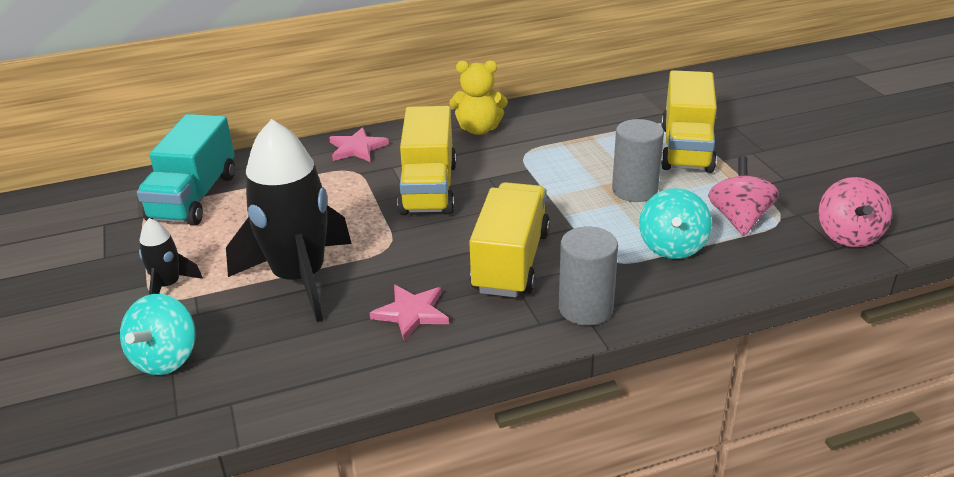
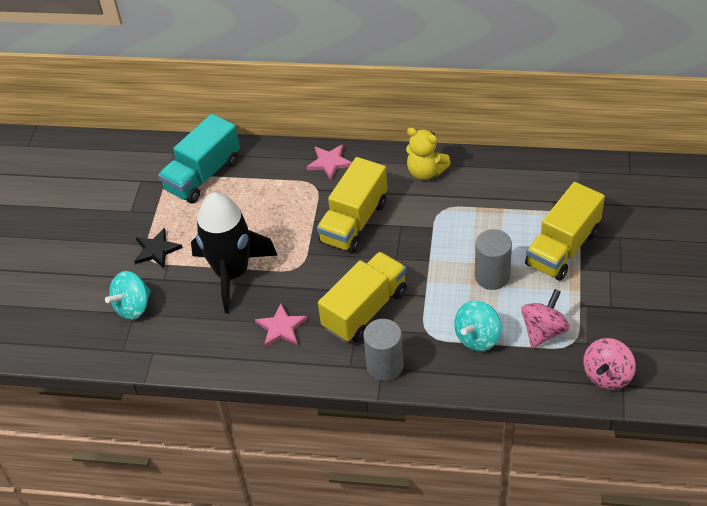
camera: 30 degrees right, 15 degrees up
black rocket [139,218,203,295] -> black star [134,228,182,268]

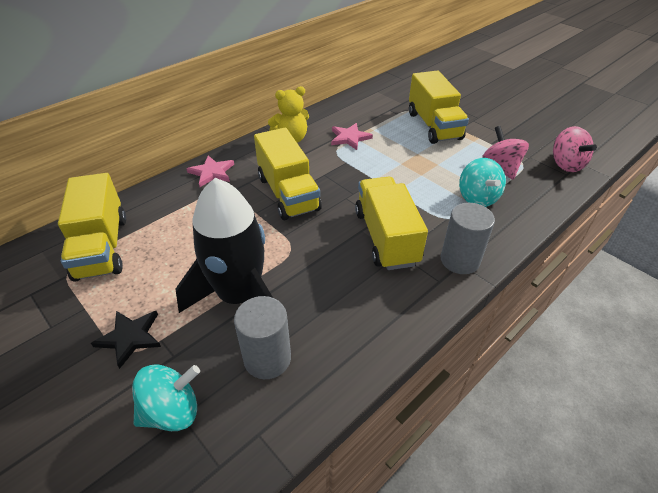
camera: 55 degrees left, 5 degrees down
turquoise spinning top [105,271,151,320] -> turquoise spinning top turned 105 degrees counterclockwise [132,364,200,431]
turquoise truck [158,114,240,204] -> yellow truck [58,173,126,282]
pink star [255,303,307,347] -> pink star moved to [331,123,373,150]
grey cylinder [475,229,512,290] -> grey cylinder moved to [234,296,291,379]

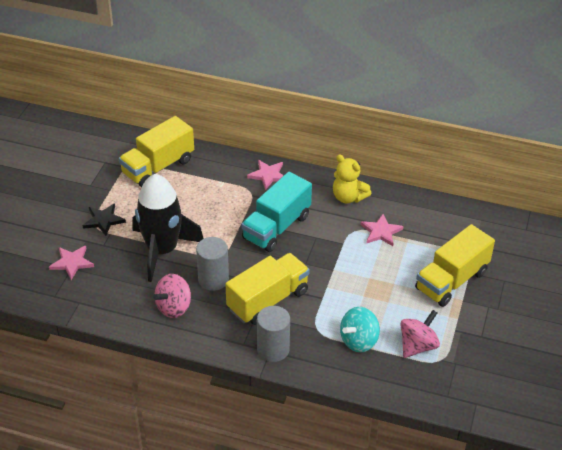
camera: 60 degrees right, 0 degrees up
turquoise spinning top [132,364,200,431] -> pink star [49,246,94,280]
grey cylinder [234,296,291,379] -> grey cylinder moved to [196,237,229,291]
yellow truck [254,128,322,220] -> turquoise truck [241,172,312,252]
pink spinning top [553,126,597,172] -> pink spinning top moved to [153,274,191,318]

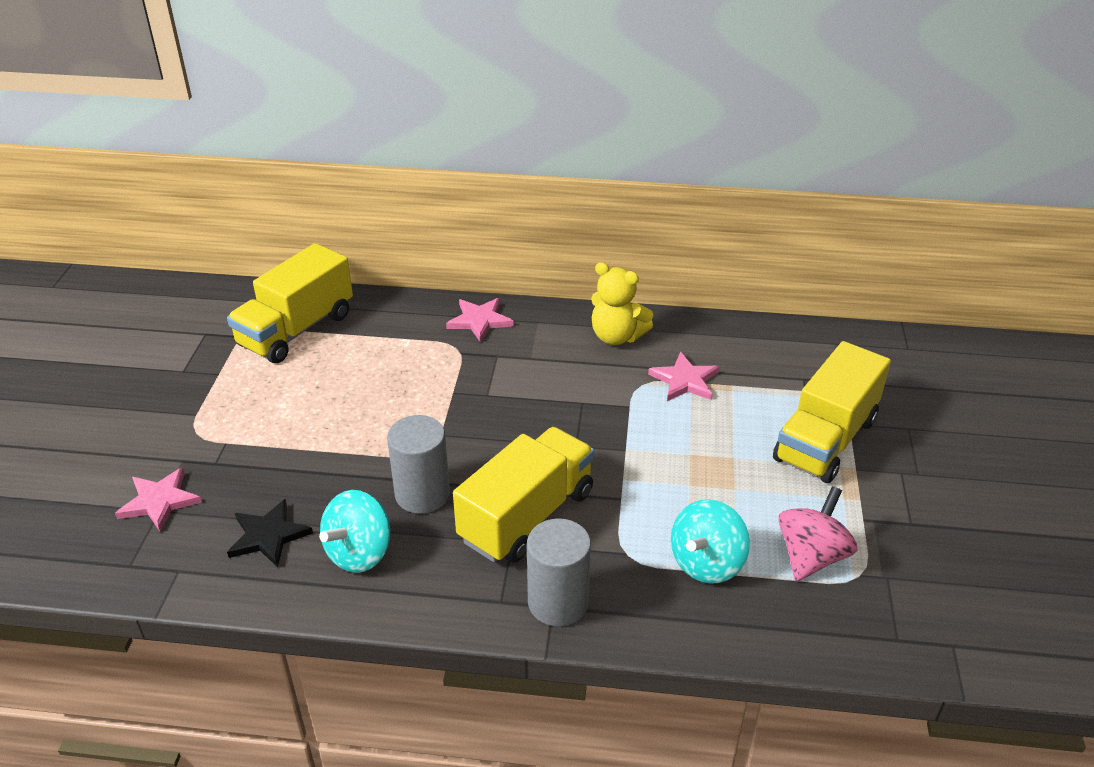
camera: 10 degrees left, 5 degrees down
black star [82,203,126,236] -> black star moved to [227,499,313,568]
black rocket [133,174,203,282] -> none
pink spinning top [153,274,191,318] -> turquoise spinning top [319,490,390,573]
turquoise truck [241,172,312,252] -> none

